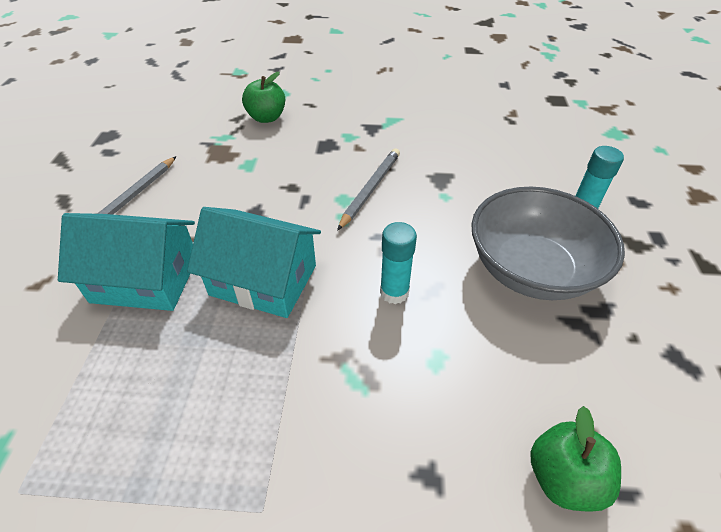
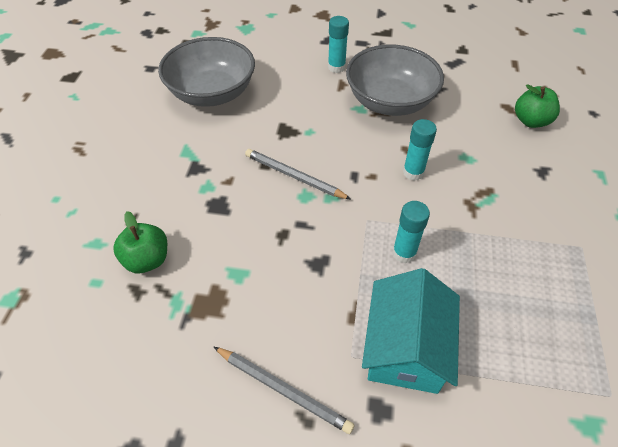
camera: 85 degrees left, 5 degrees up
turquoise house [187,207,321,318] -> turquoise glue stick [392,201,430,263]
none -> grey bowl [158,37,255,107]

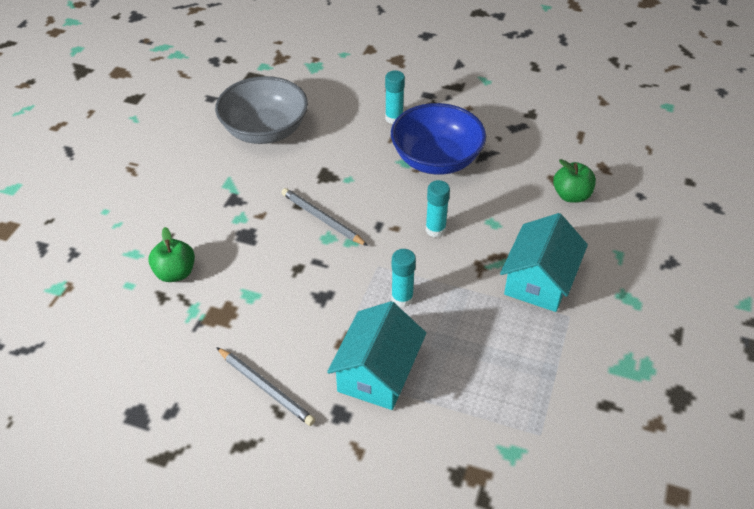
camera: 10 degrees right, 5 degrees down
grey bowl [346,45,444,116] -> blue bowl [391,103,486,175]
none -> turquoise house [500,213,588,312]

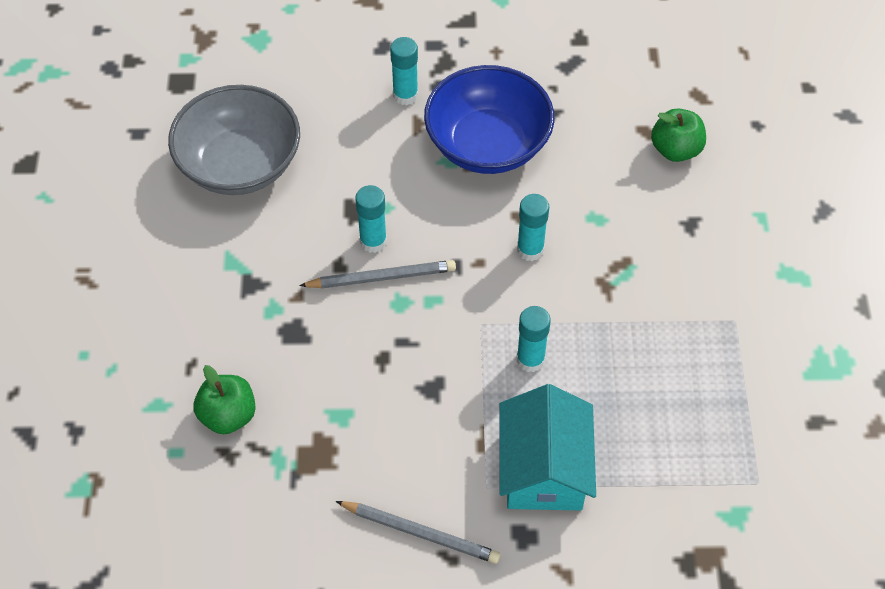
camera: 20 degrees left, 10 degrees up
grey pencil [282,188,368,246] -> grey pencil turned 150 degrees clockwise [299,260,456,288]
turquoise house [500,213,588,312] -> none
none -> turquoise glue stick [355,185,387,253]

